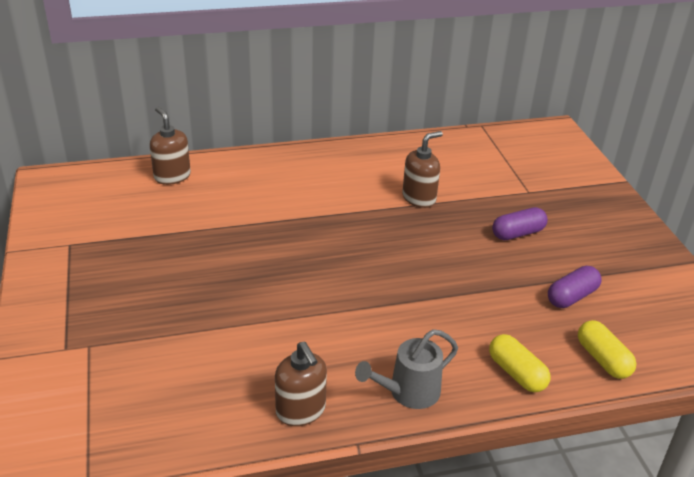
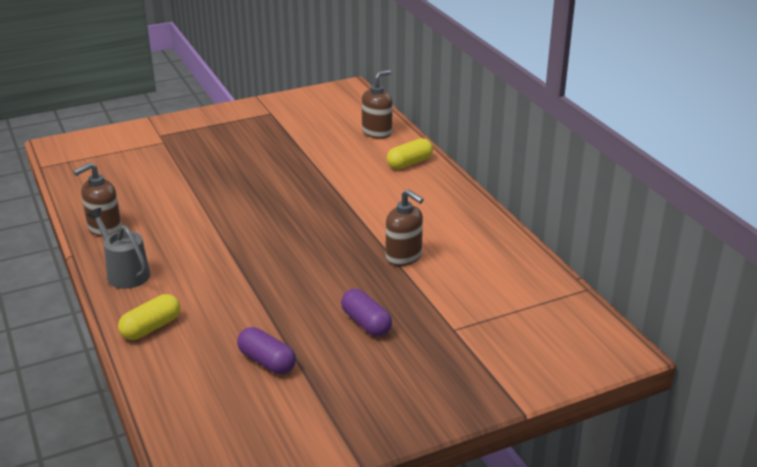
camera: 80 degrees right, 5 degrees down
yellow capsule [578,320,637,379] -> yellow capsule moved to [387,138,433,169]

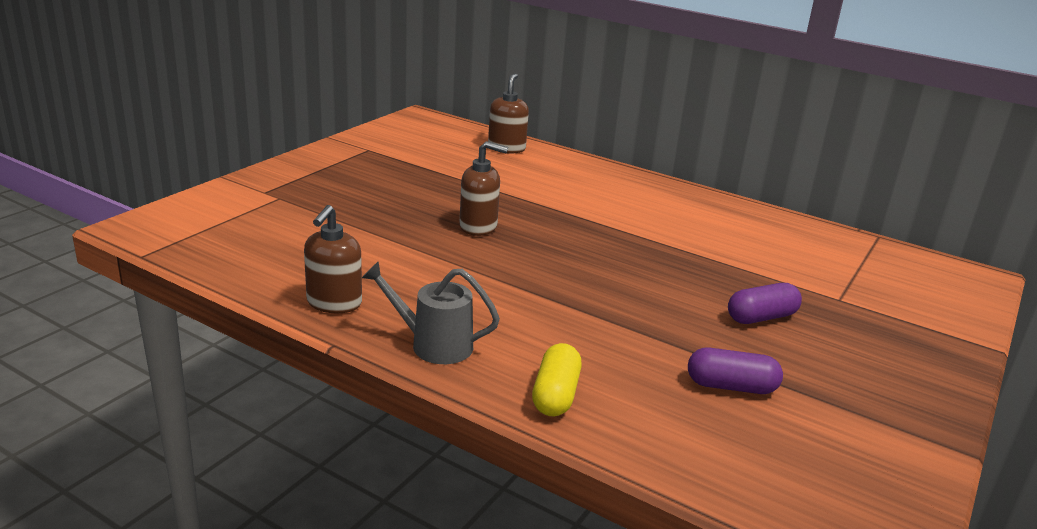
camera: 35 degrees left, 5 degrees down
purple capsule [341,289,392,336] -> purple capsule turned 45 degrees counterclockwise [728,283,802,324]
brown soap dispenser [386,189,424,266] -> brown soap dispenser moved to [459,141,508,236]
yellow capsule [387,138,433,169] -> none

